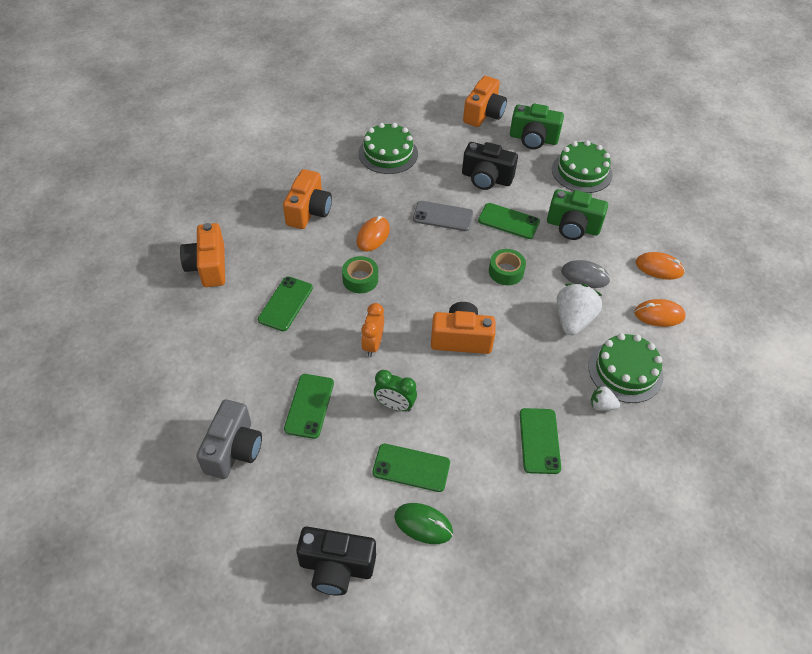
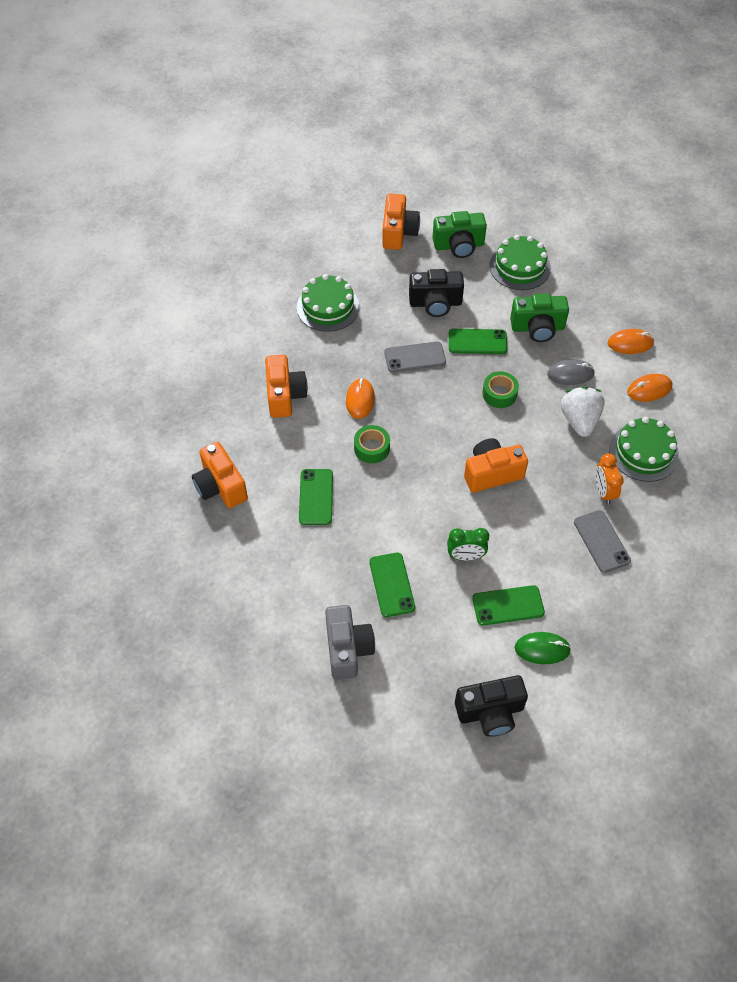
camera: 20 degrees left, 5 degrees up
orange clock [361,303,384,357] -> orange clock moved to [595,453,624,504]
green phone [519,408,561,474] -> grey phone [574,510,631,573]
white strawberry [591,386,620,411] -> none

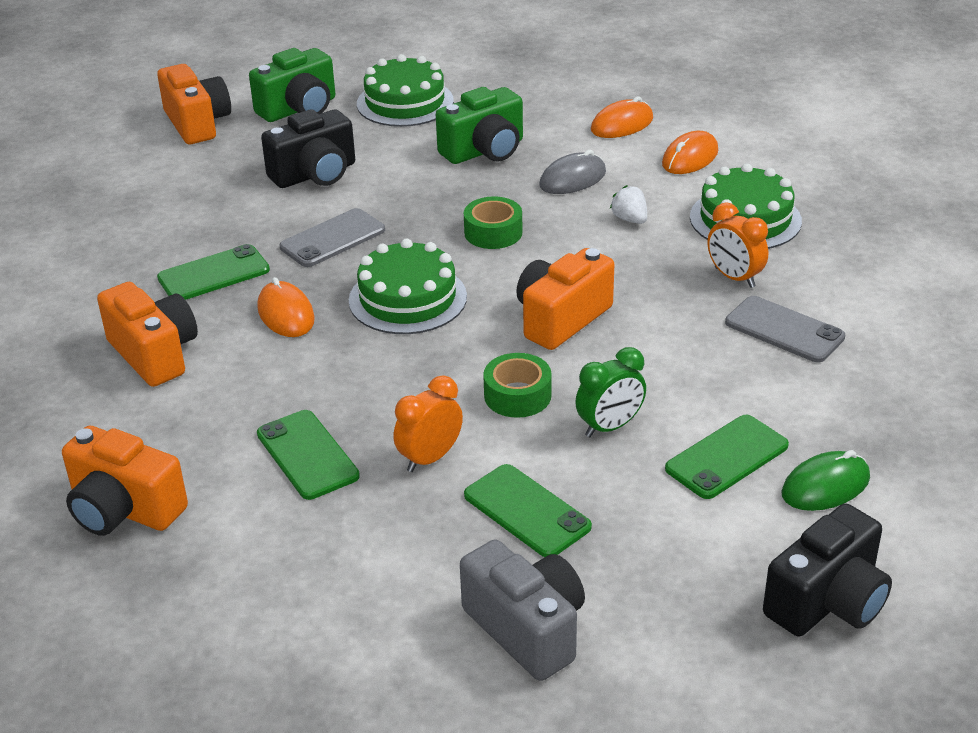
camera: 30 degrees left, 20 degrees down
green cake [297,274,359,332] -> green cake moved to [349,238,467,334]
green tape [354,425,390,463] -> green tape moved to [483,353,552,418]
green phone [449,329,507,354] -> green phone moved to [157,244,270,300]
white strawberry [561,386,605,437] -> white strawberry [610,185,647,224], size x0.51
none -> orange clock [394,375,463,472]

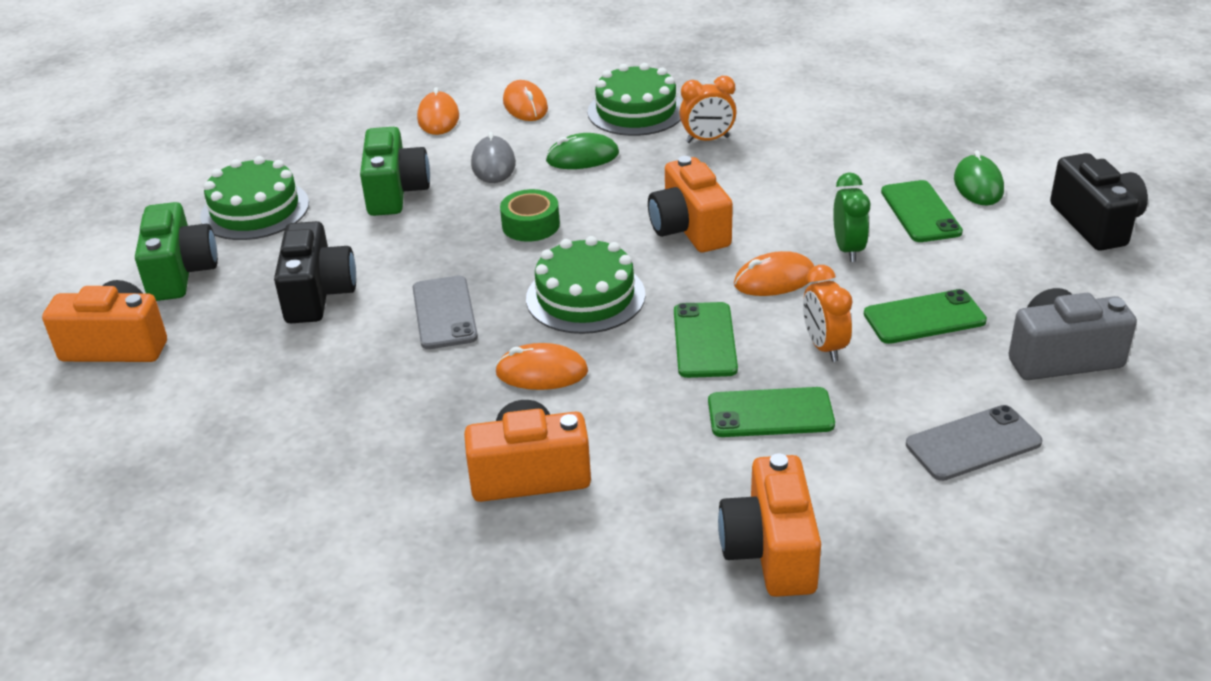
camera: 60 degrees left, 0 degrees up
orange camera [62,426,188,536] -> orange camera turned 120 degrees clockwise [718,454,821,597]
green phone [157,244,270,300] -> green phone moved to [674,302,738,378]
green tape [483,353,552,418] -> orange mouse [734,251,814,296]
white strawberry [610,185,647,224] -> green mouse [546,133,619,169]
grey phone [725,296,845,362] -> grey phone moved to [906,405,1042,481]

